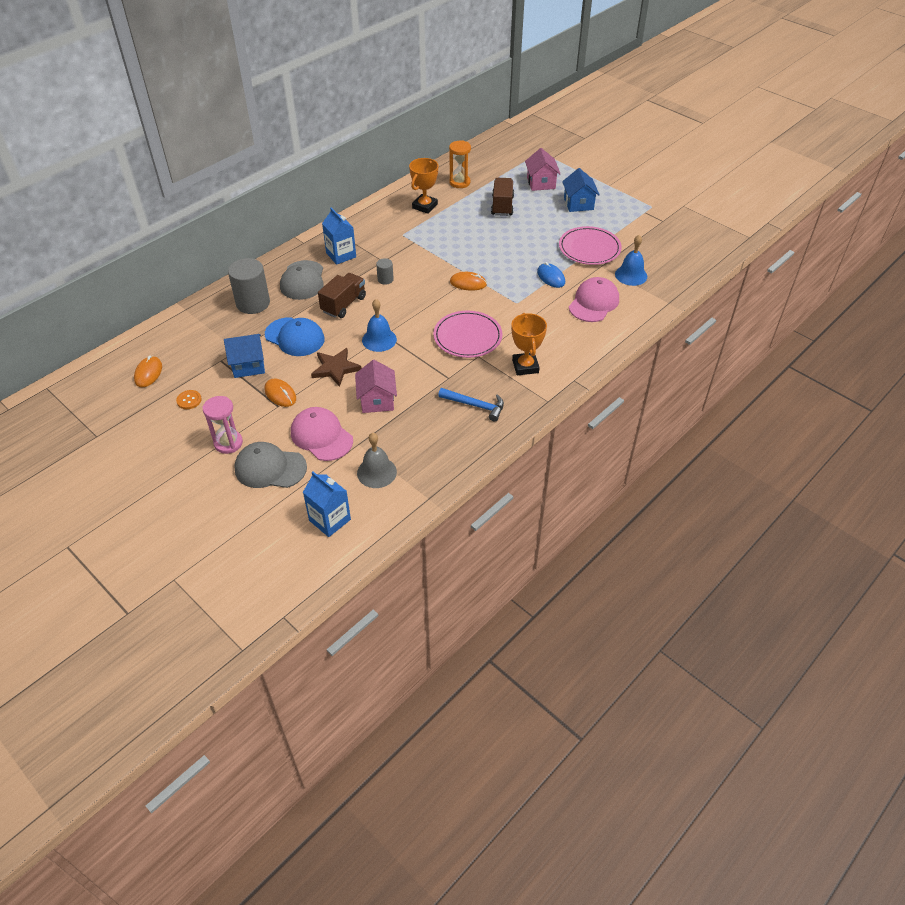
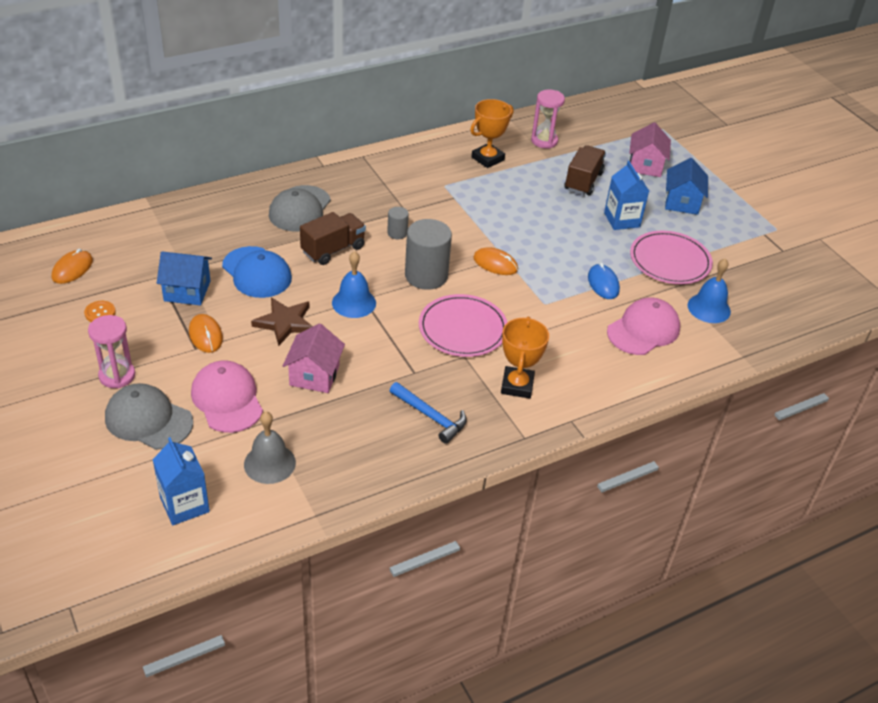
camera: 15 degrees right, 5 degrees down
grey cylinder [228,258,270,314] -> grey cylinder moved to [405,219,452,290]
blue carton [322,207,356,265] -> blue carton moved to [604,161,649,230]
orange hourglass [449,140,471,188] -> pink hourglass [531,89,565,149]

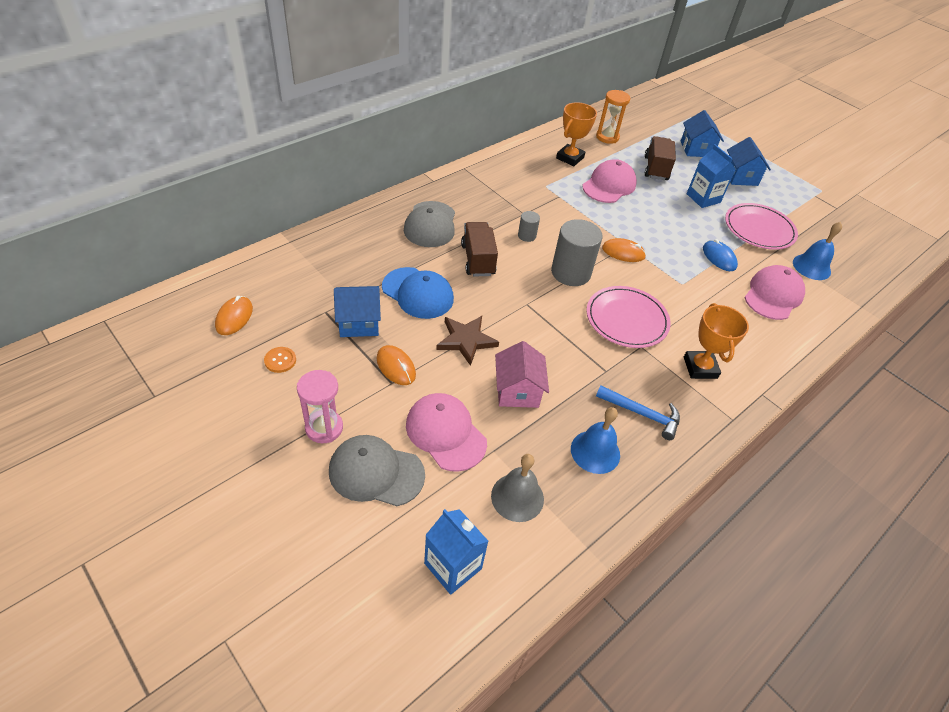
camera: 15 degrees left, 5 degrees up
brown truck [300,212,366,265] -> brown truck turned 45 degrees counterclockwise [461,222,498,276]
blue bell [332,251,376,318] -> blue bell moved to [571,407,620,474]
pink hourglass [531,89,565,149] -> orange hourglass [596,90,630,144]
pink house [629,122,671,177] -> blue house [681,110,724,157]
none -> pink cap [582,159,637,203]

